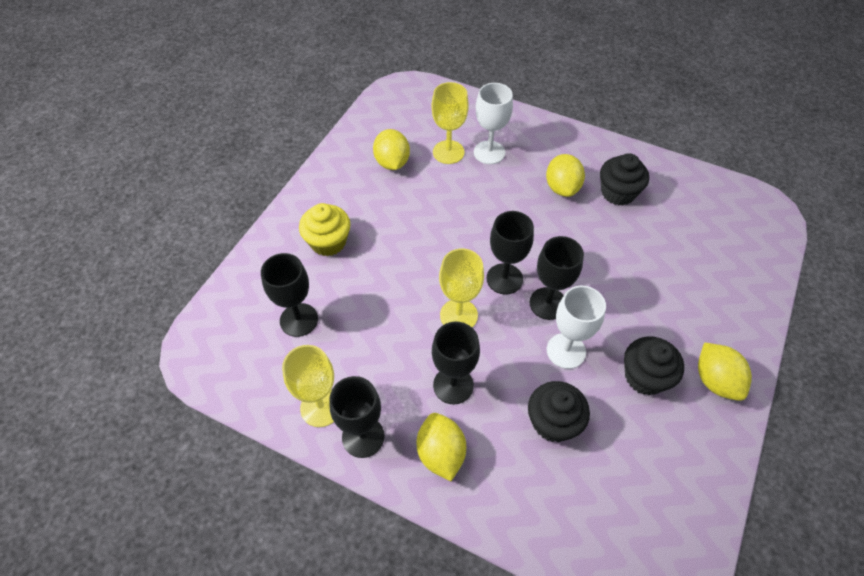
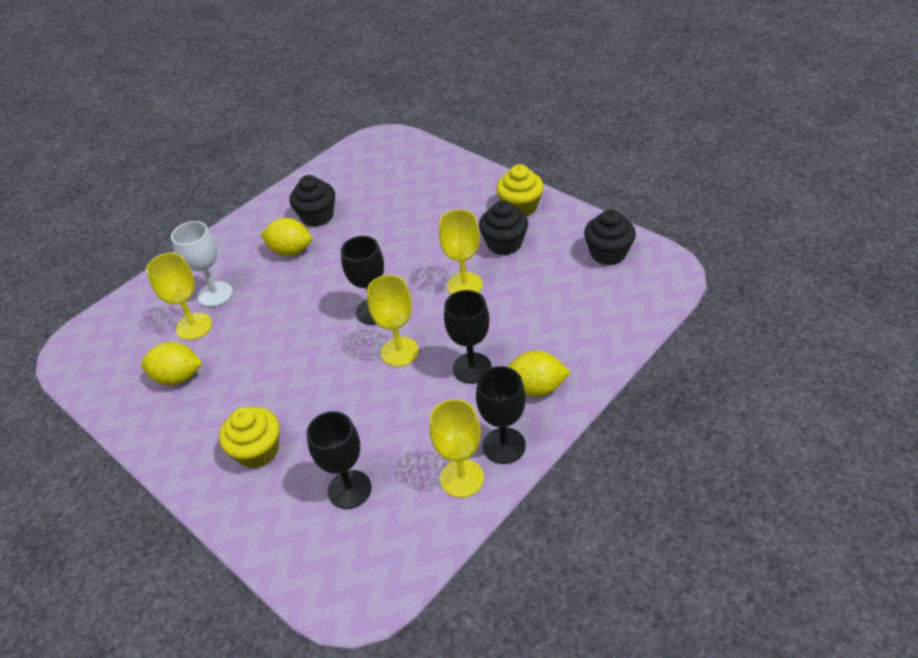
camera: 70 degrees left, 10 degrees down
black cupcake [528,381,590,442] -> black cupcake moved to [584,209,636,265]
black goblet [529,236,584,320] -> none
white goblet [547,286,606,369] -> yellow goblet [439,209,483,295]
yellow lemon [698,342,752,401] -> yellow cupcake [496,164,544,216]

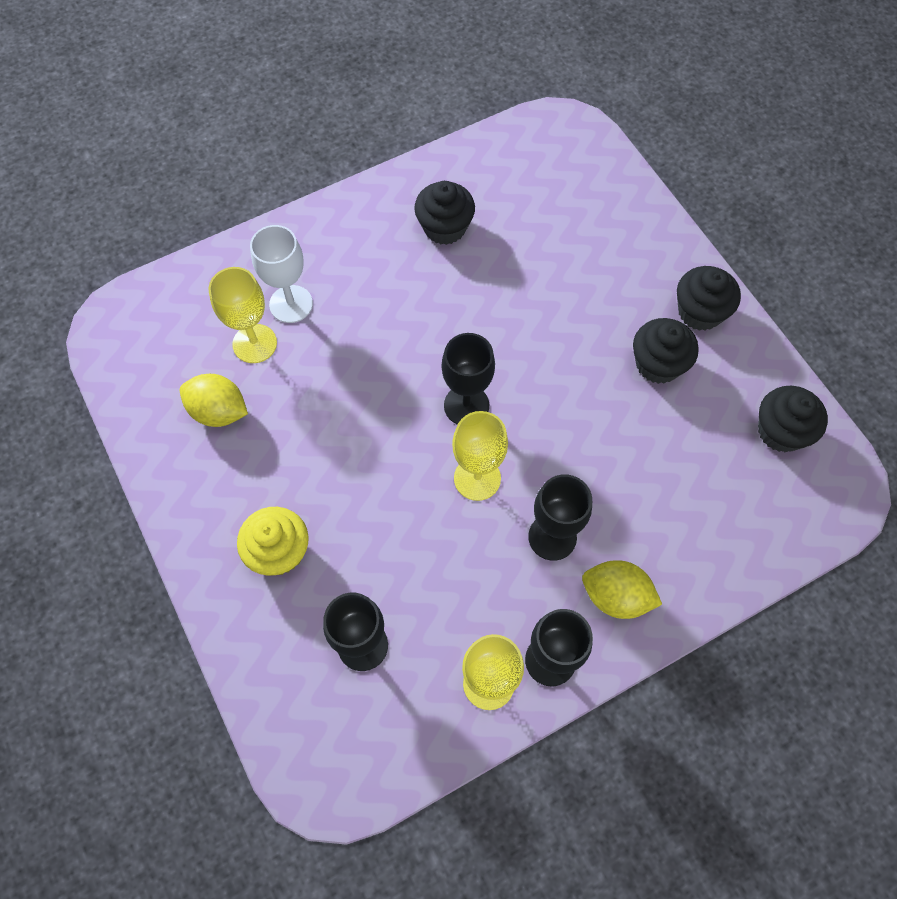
camera: 15 degrees right, 20 degrees up
yellow lemon [260,218,312,256] -> none
yellow goblet [439,209,483,295] -> none
yellow cupcake [496,164,544,216] -> black cupcake [677,266,741,331]

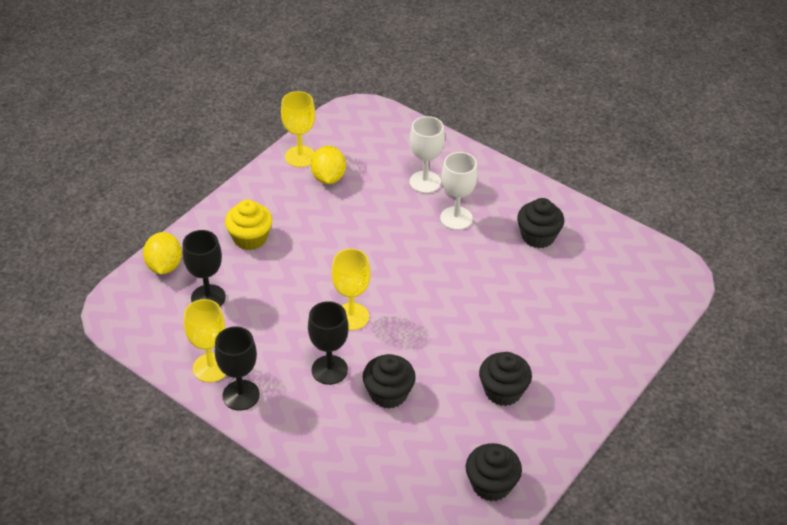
camera: 65 degrees right, 20 degrees down
yellow goblet [209,267,277,363] -> yellow goblet moved to [281,91,315,167]
black goblet [442,333,495,425] -> none
yellow lemon [582,560,662,619] -> yellow lemon moved to [143,232,182,274]
black cupcake [677,266,741,331] -> black cupcake moved to [363,354,416,409]
none -> white goblet [440,152,478,230]

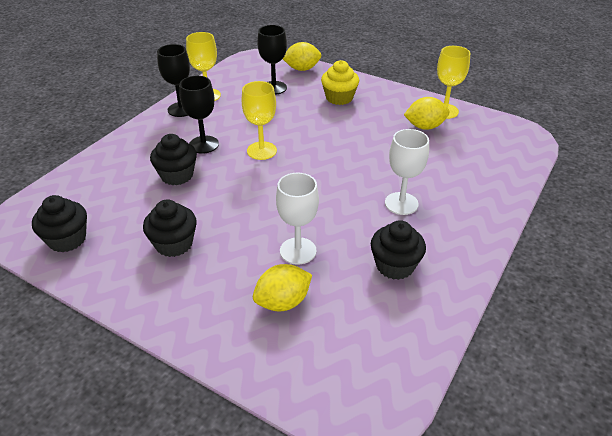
camera: 85 degrees right, 5 degrees down
white goblet [410,116,445,193] -> white goblet moved to [276,173,319,265]
none -> yellow lemon [253,264,312,311]

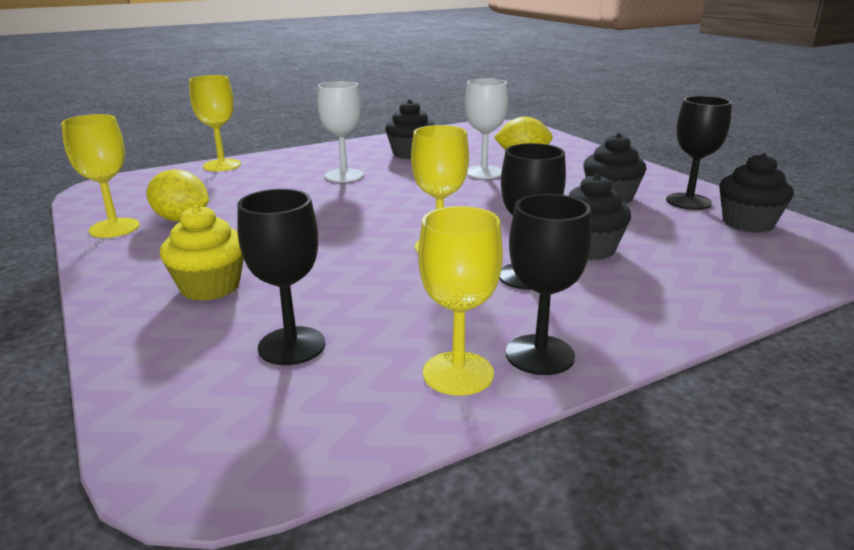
camera: 150 degrees left, 15 degrees down
yellow lemon [283,42,321,71] -> none
none -> yellow goblet [189,75,241,171]
none -> black goblet [666,96,732,210]

